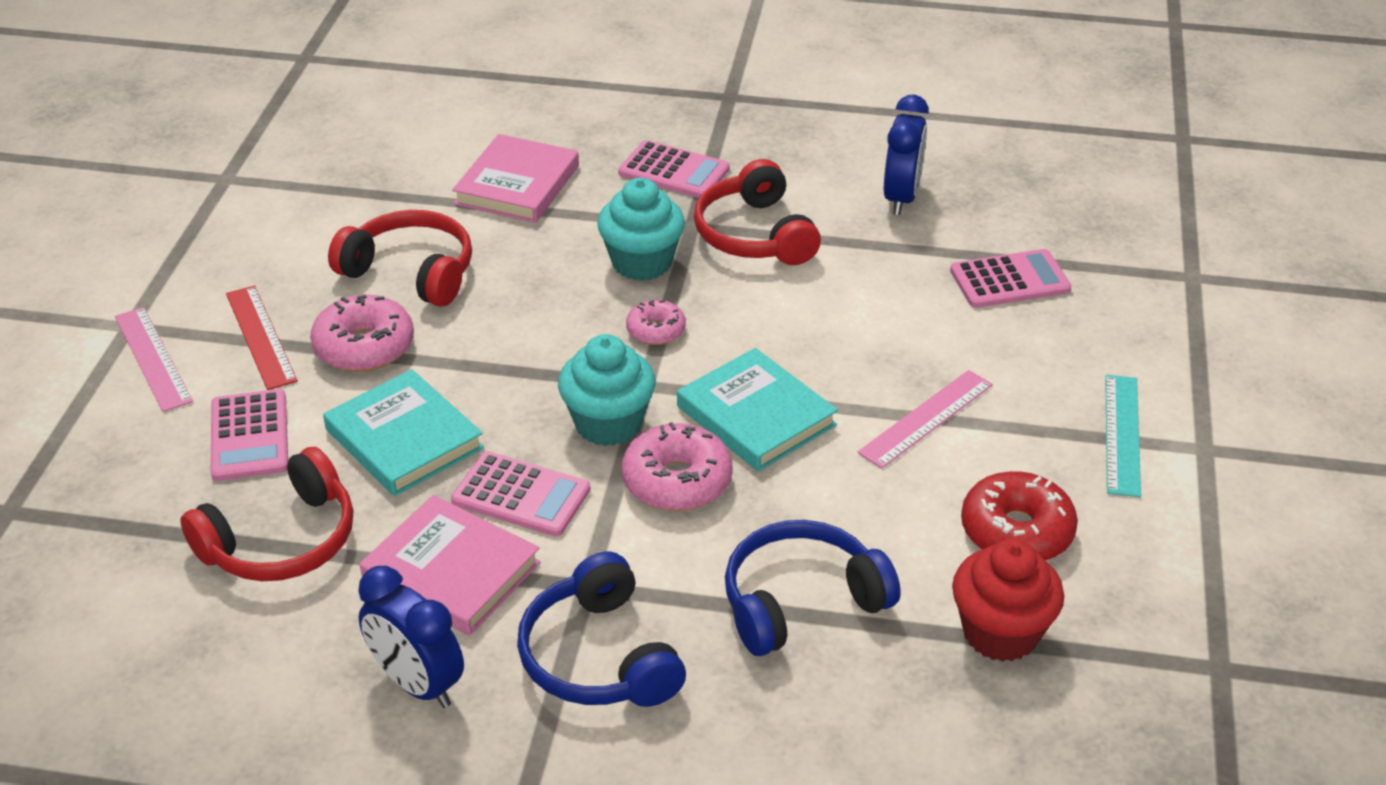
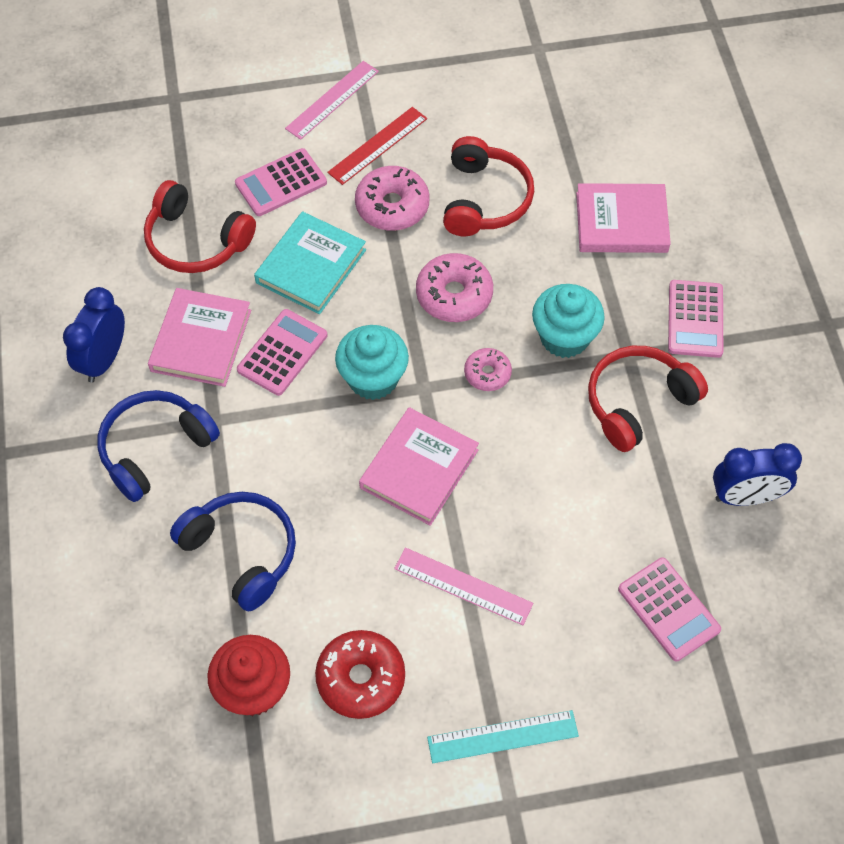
camera: 70 degrees right, 20 degrees up
pink calculator [451,451,591,537] -> pink calculator turned 150 degrees counterclockwise [237,309,327,396]
pink donut [622,422,733,511] -> pink donut moved to [416,253,493,322]
turquoise book [677,348,838,471] -> pink book [359,407,479,526]

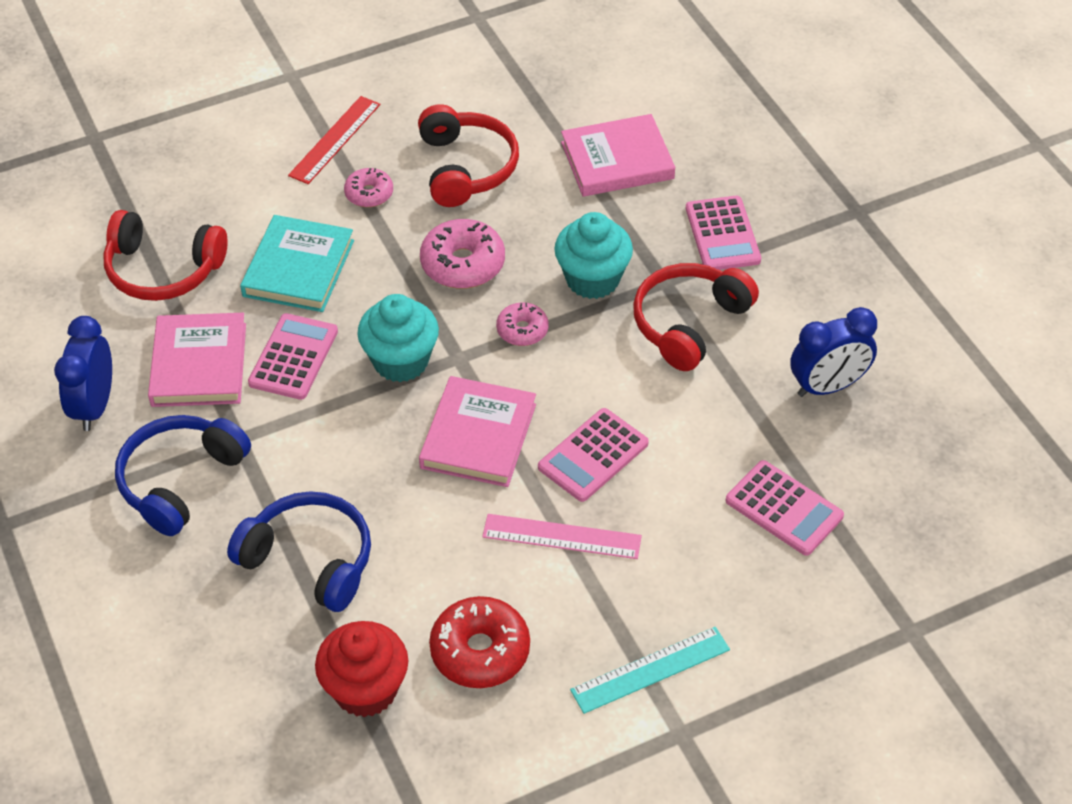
camera: 15 degrees left, 10 degrees down
pink calculator [235,148,327,216] -> pink calculator moved to [538,408,649,502]
pink ruler [285,61,379,140] -> none
pink donut [355,166,430,231] -> pink donut [344,168,393,207], size x0.60

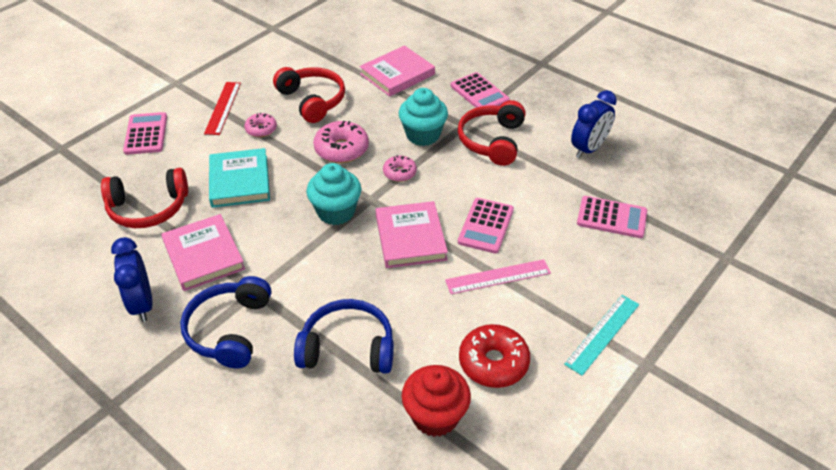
camera: 25 degrees left, 5 degrees down
pink calculator [248,313,338,400] -> pink calculator moved to [123,112,167,155]

